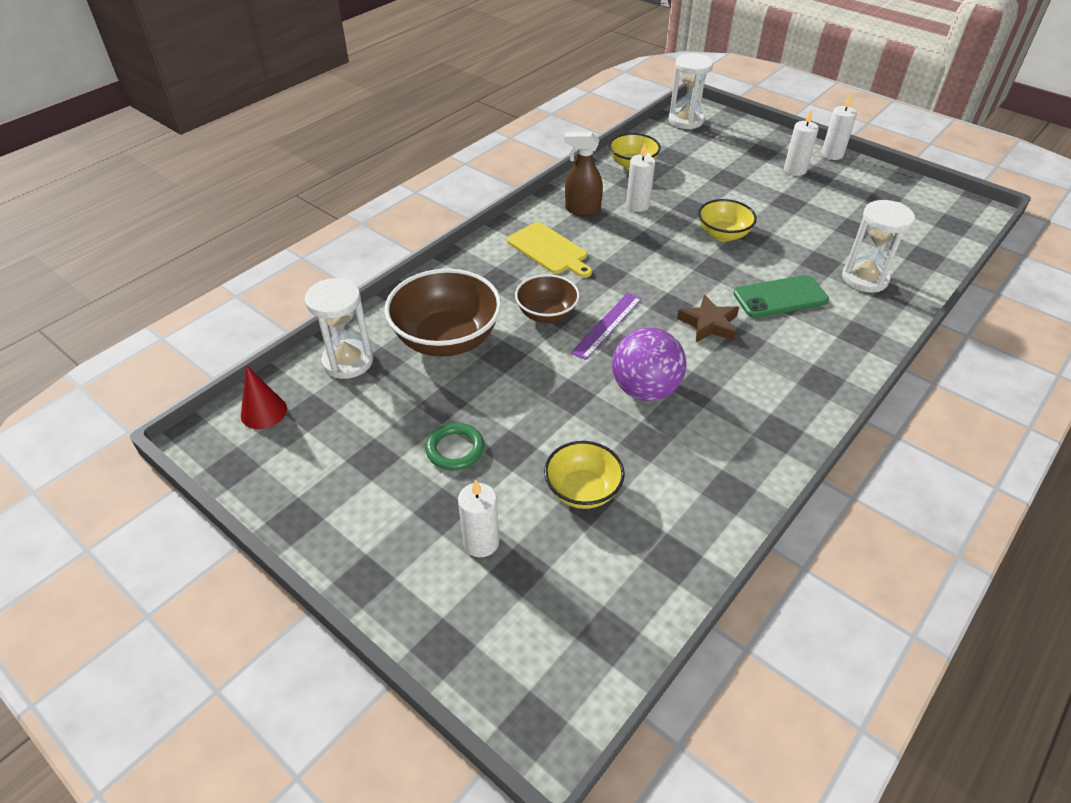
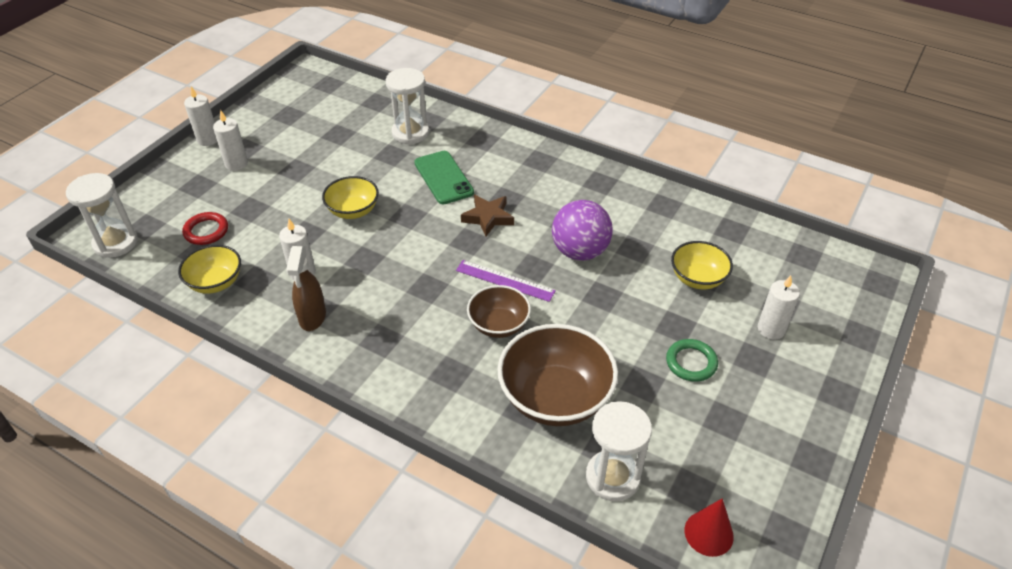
camera: 100 degrees left, 0 degrees up
yellow cutting board [507,222,592,278] -> none
none -> red ring [182,212,228,245]

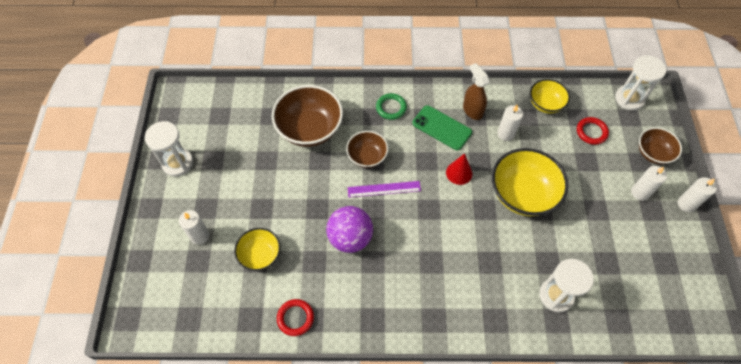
camera: 150 degrees right, 15 degrees up
yellow bowl [322,176,379,219] -> yellow bowl [492,148,568,216], size x1.71
green phone [414,151,474,204] -> green phone moved to [412,105,472,150]
brown star [461,195,514,236] -> none
white hourglass [586,401,652,501] -> white hourglass moved to [145,121,193,176]
green ring [666,339,718,382] -> green ring moved to [376,93,407,120]
red cone [684,498,734,557] -> red cone moved to [446,153,472,185]
none -> red ring [277,299,314,336]
none -> brown bowl [639,127,682,164]

